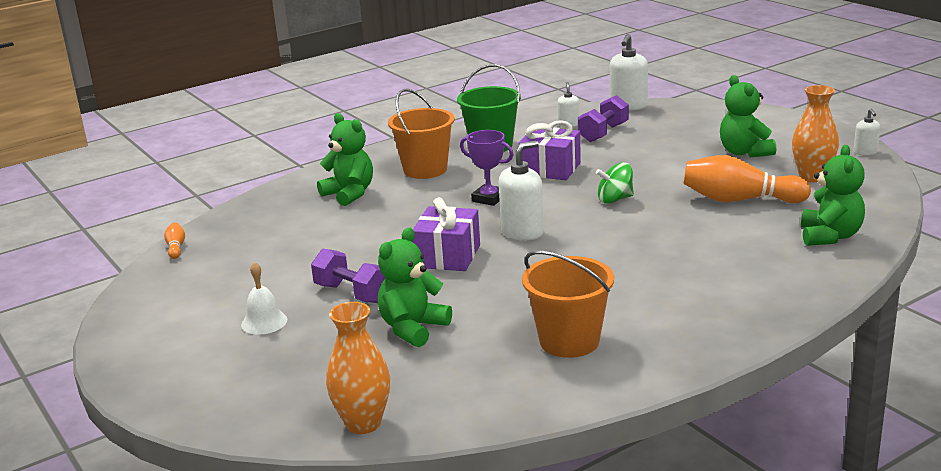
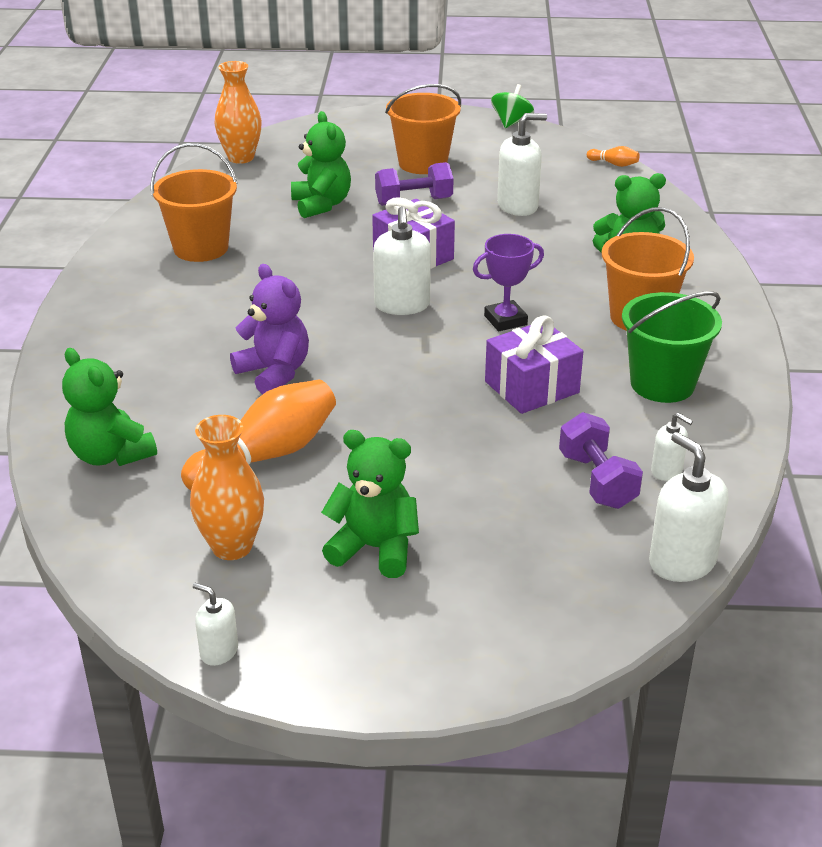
camera: 125 degrees right, 10 degrees up
white bell [241,262,287,335] -> orange bucket [385,84,461,174]
green spinning top [596,162,634,204] -> green spinning top moved to [491,84,534,128]
none -> purple teddy bear [230,264,309,394]
none -> white soap dispenser [497,113,547,216]

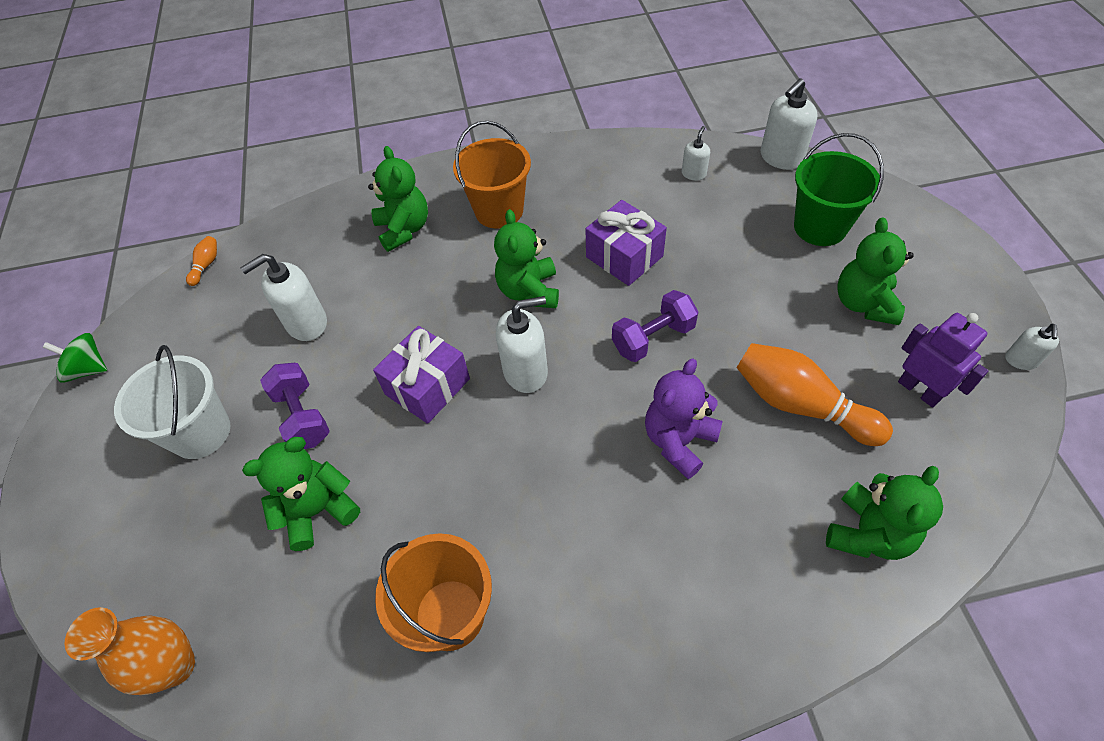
camera: 100 degrees left, 20 degrees up
orange vase [190,415,264,560] -> purple robot [898,313,988,407]
orange bucket [385,84,461,174] -> white bucket [114,345,230,459]
purple trophy [473,234,544,331] -> green teddy bear [494,209,559,308]
white soap dispenser [497,113,547,216] -> white soap dispenser turned 90 degrees counterclockwise [240,254,327,341]
purple dumbbell [559,412,643,509] -> purple dumbbell moved to [612,290,698,362]
green bucket [622,292,722,403] -> green bucket moved to [794,133,884,246]

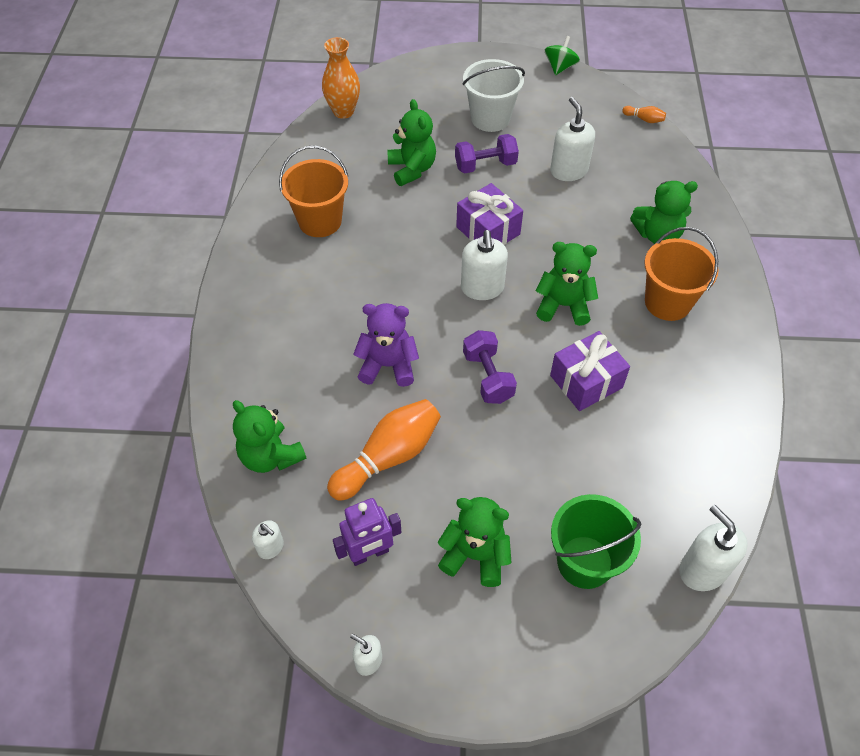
camera: 100 degrees right, 0 degrees up
purple teddy bear [645,358,722,479] -> purple teddy bear turned 45 degrees counterclockwise [353,303,419,387]
white soap dispenser [682,126,710,181] -> white soap dispenser moved to [252,520,284,559]

